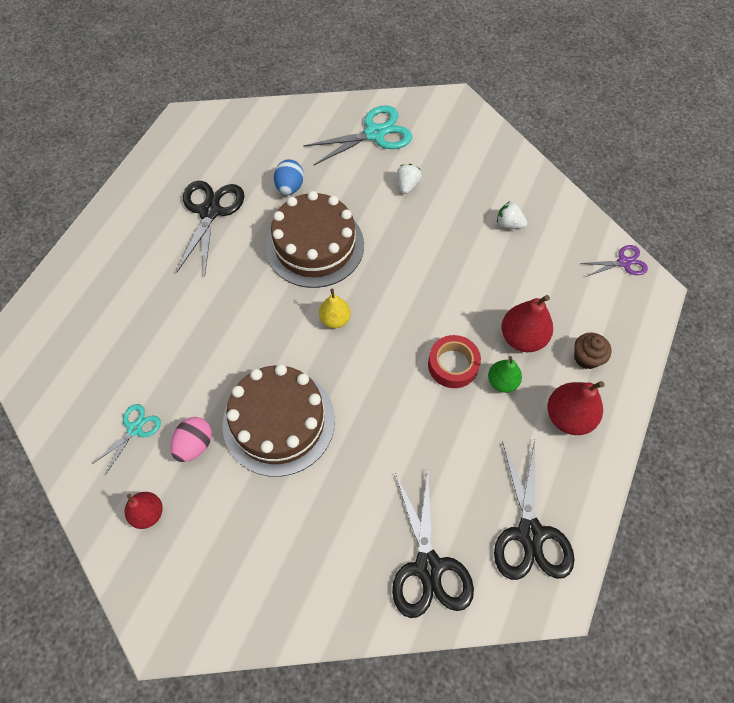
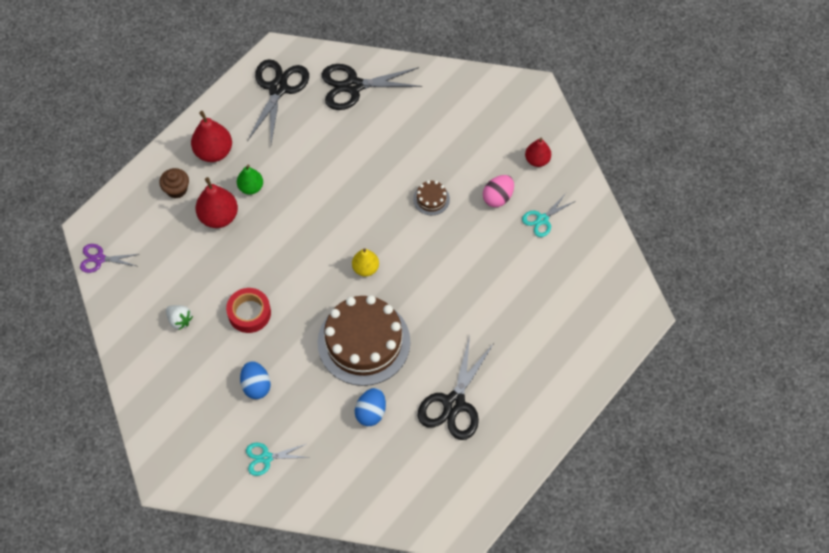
camera: 165 degrees left, 0 degrees up
brown cake [222,364,335,477] -> brown cake [413,180,450,215], size x0.42
turquoise scissors [304,105,412,165] -> turquoise scissors [246,443,310,476], size x0.55
black scissors [392,470,474,618] -> black scissors turned 105 degrees counterclockwise [322,64,422,110]
white strawberry [396,164,422,194] -> blue egg [240,361,271,399]
red tape [428,335,481,388] -> red tape moved to [226,288,271,333]

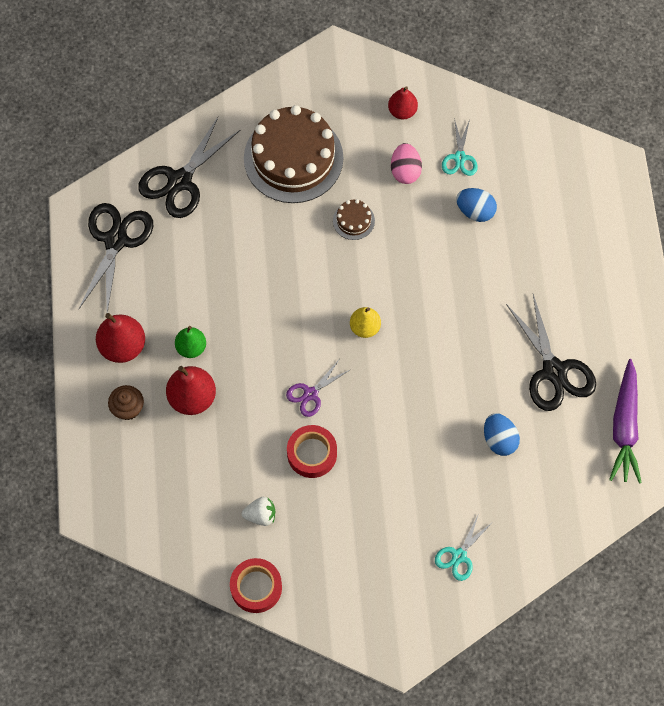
camera: 45 degrees left, 5 degrees up
purple scissors [80,244,139,273] -> purple scissors moved to [286,360,350,417]
blue egg [240,361,271,399] -> blue egg moved to [456,188,497,222]
black scissors [247,59,309,144] -> black scissors turned 45 degrees clockwise [79,203,153,313]
brown cake [317,295,411,386] -> brown cake moved to [244,105,343,203]
none -> red tape [230,558,282,613]
none -> purple carrot [609,359,642,483]

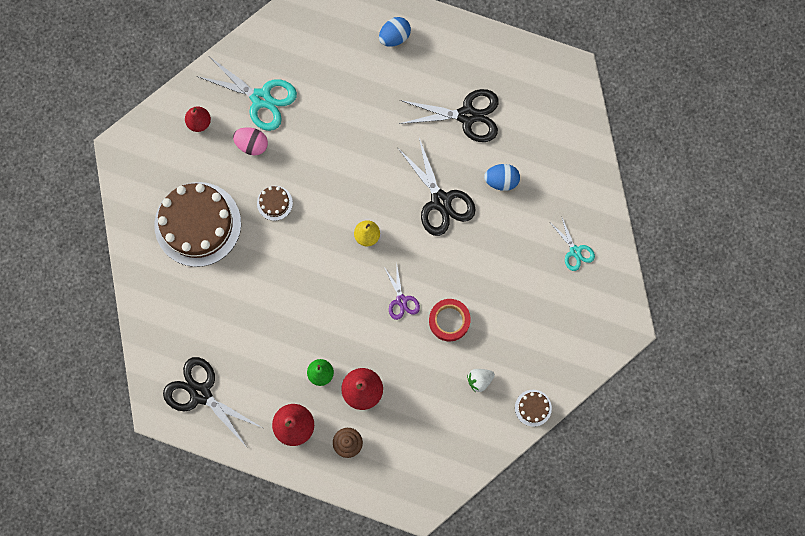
camera: 65 degrees left, 10 degrees up
black scissors [138,116,240,218] -> black scissors moved to [398,138,476,236]
red tape [230,558,282,613] -> brown cake [515,390,552,427]
white strawberry [242,497,275,526] -> white strawberry turned 135 degrees counterclockwise [467,369,495,392]
turquoise scissors [442,118,478,176] -> turquoise scissors [197,57,297,131], size x1.80
blue egg [456,188,497,222] -> blue egg moved to [379,17,411,47]
purple carrot [609,359,642,483] -> none

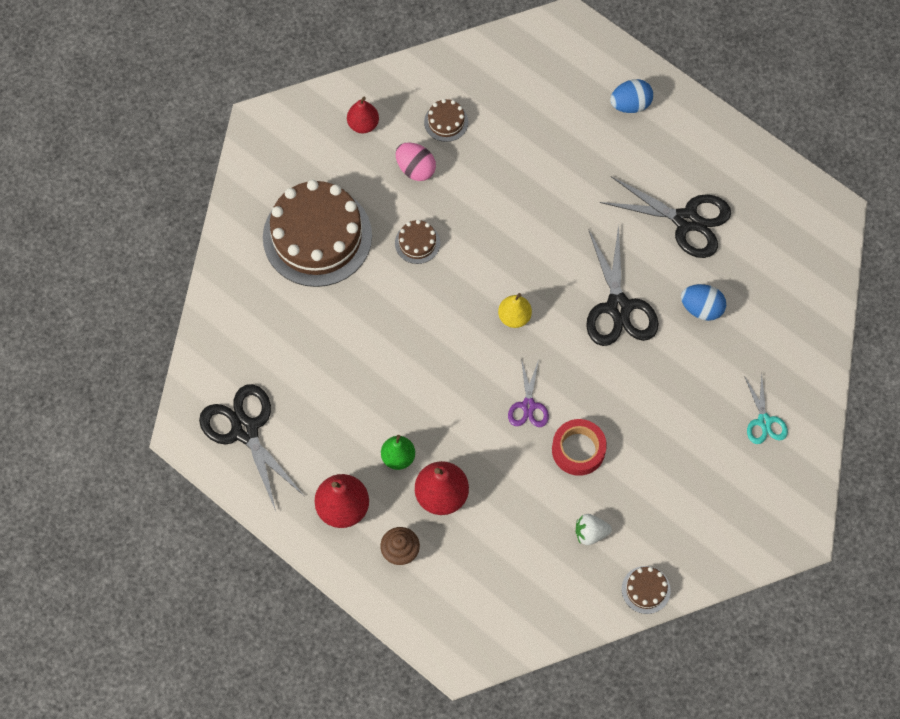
camera: 20 degrees right, 10 degrees down
turquoise scissors [197,57,297,131] -> brown cake [424,99,468,142]

